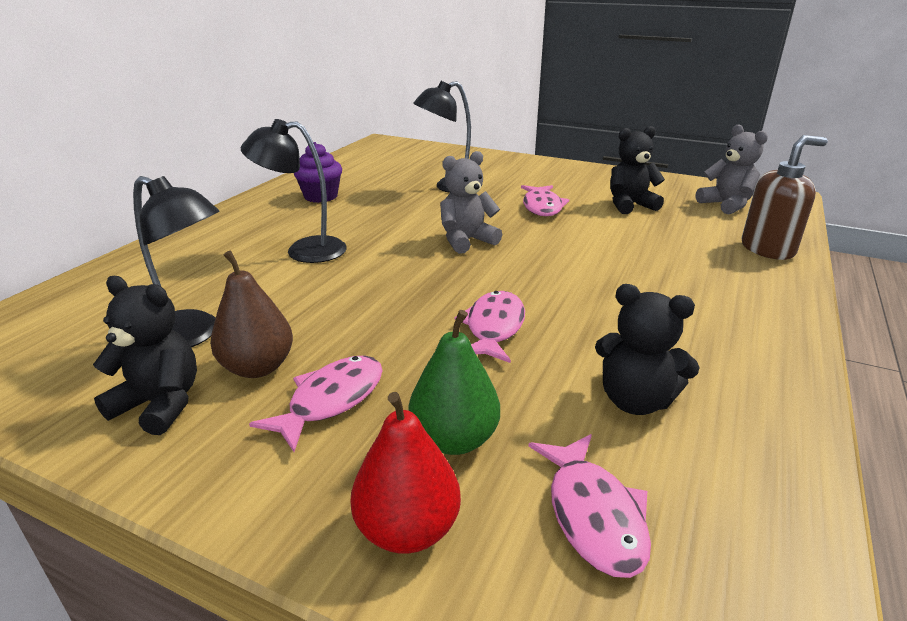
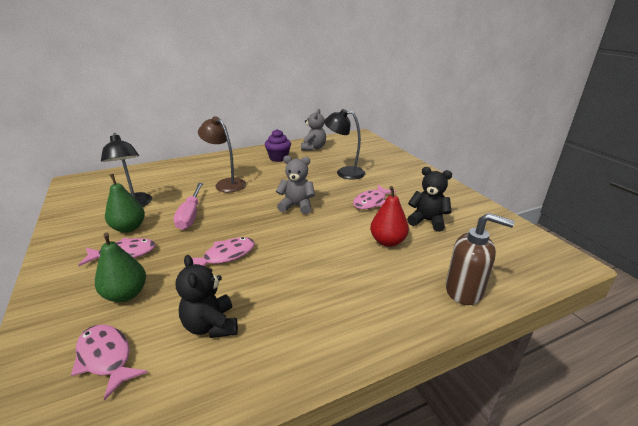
camera: 40 degrees right, 0 degrees up
black teddy bear [93,276,197,435] -> none
brown pear [210,250,293,378] -> green pear [105,174,145,233]
black lamp [241,119,347,263] -> brown lamp [198,116,246,193]
red pear [350,392,461,554] -> red pear moved to [370,186,409,247]
pink fish [529,434,651,578] -> pink fish turned 105 degrees clockwise [71,324,148,400]
grey teddy bear [696,125,768,214] -> grey teddy bear moved to [301,109,326,151]
none -> pink screwdriver [173,183,203,230]

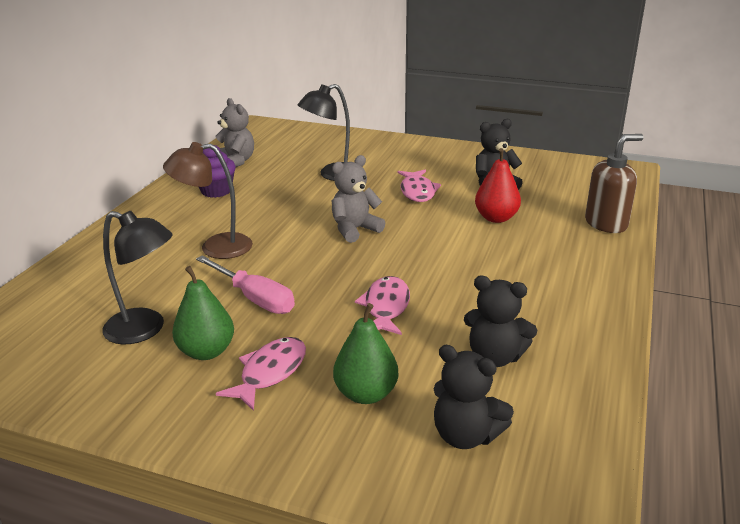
camera: 45 degrees left, 0 degrees up
pink fish [71,324,148,400] -> black teddy bear [434,345,514,449]

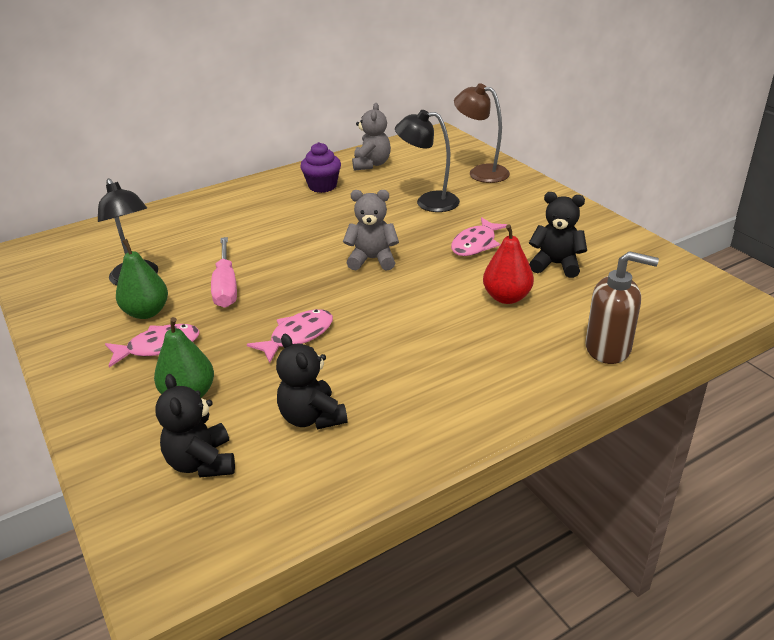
camera: 40 degrees right, 5 degrees up
brown lamp [163,142,253,259] -> brown lamp moved to [454,83,510,183]

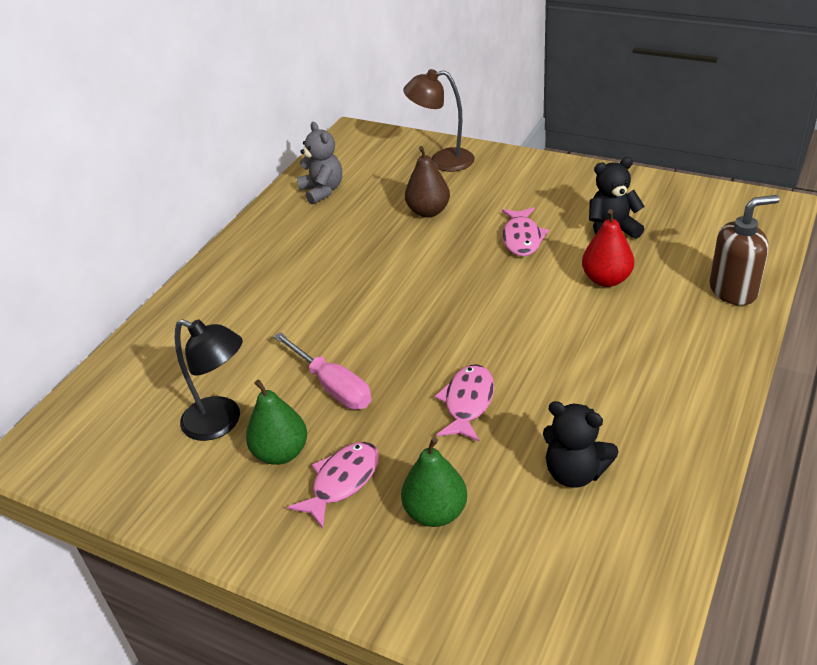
camera: 30 degrees left, 5 degrees up
black teddy bear [155,374,235,477] -> none
purple cupcake [300,142,341,193] -> none
grey teddy bear [343,190,399,270] -> none
black lamp [395,110,460,212] -> brown pear [405,146,450,217]

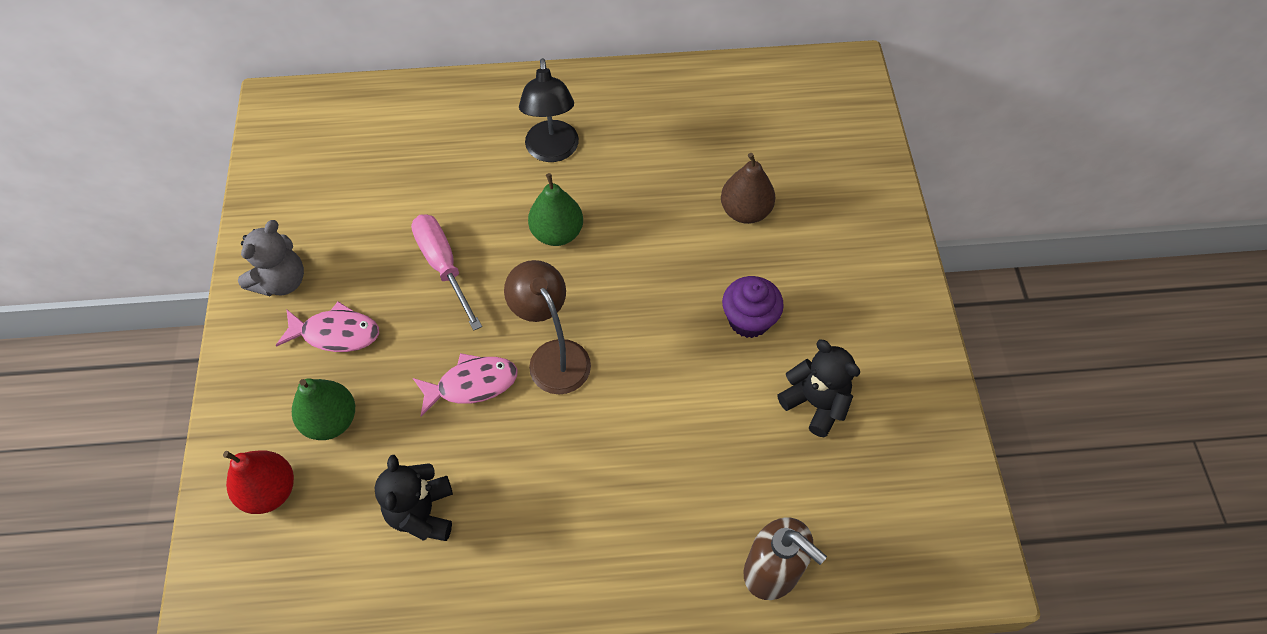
camera: 55 degrees right, 20 degrees up
black lamp [175,319,243,441] -> black lamp moved to [519,58,579,162]
green pear [246,380,307,465] -> green pear moved to [528,173,583,246]
pink screwdriver [273,332,372,410] -> pink screwdriver turned 135 degrees clockwise [411,214,482,331]
grey teddy bear [297,122,342,205] -> grey teddy bear moved to [238,220,304,296]
brown lamp [403,69,475,172] -> brown lamp moved to [504,260,591,394]
pink fish [502,207,549,256] -> purple cupcake [722,276,784,338]
red pear [582,209,634,287] -> red pear moved to [223,450,294,514]

